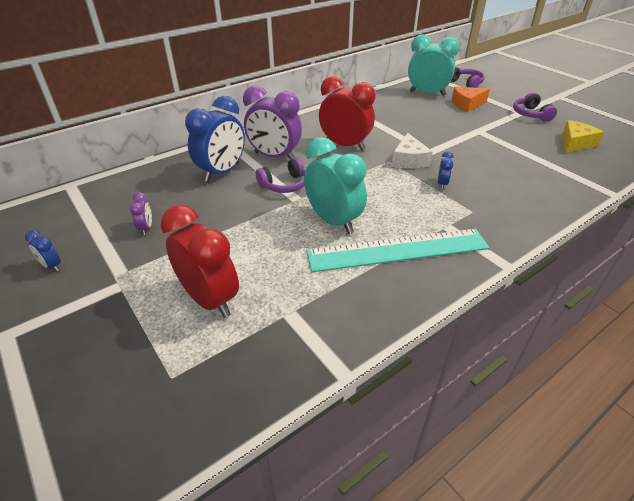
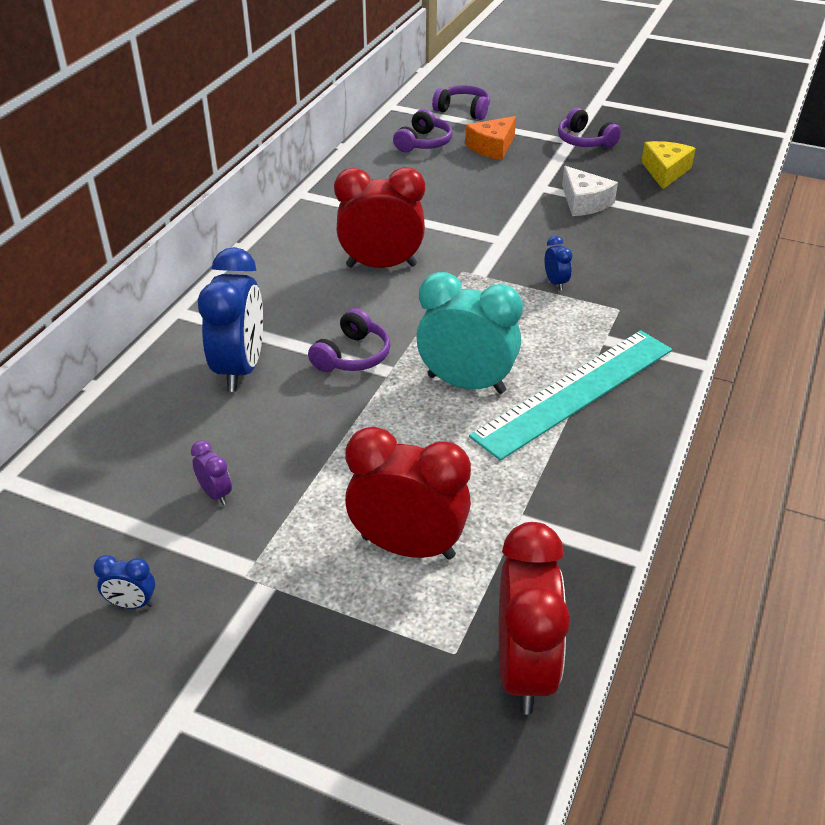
camera: 30 degrees left, 0 degrees up
purple clock [243,86,302,159] -> none
white cheese [392,133,433,168] -> white cheese moved to [562,166,618,216]
turquoise clock [408,34,460,96] -> purple headphones [393,109,452,152]
none -> red clock [499,522,570,715]

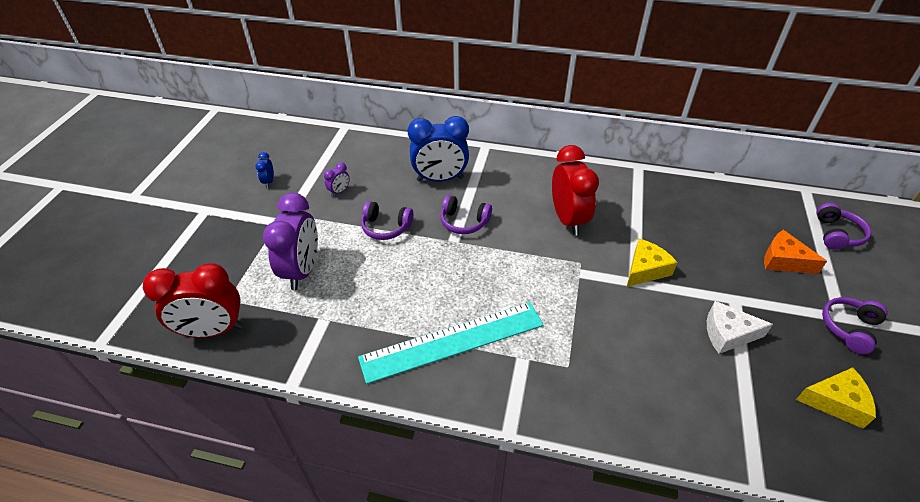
camera: 80 degrees right, 5 degrees up
red clock [345,427,471,559] -> purple clock [263,193,318,290]
purple headphones [393,109,452,152] -> purple headphones moved to [361,201,413,240]
turquoise clock [416,272,523,394] -> none
turquoise ruler [469,330,672,461] -> turquoise ruler turned 60 degrees counterclockwise [358,302,544,384]
blue clock [545,236,572,291] -> none
white cheese [562,166,618,216] -> white cheese turned 45 degrees clockwise [707,301,773,354]
none -> yellow cheese [627,239,678,287]

